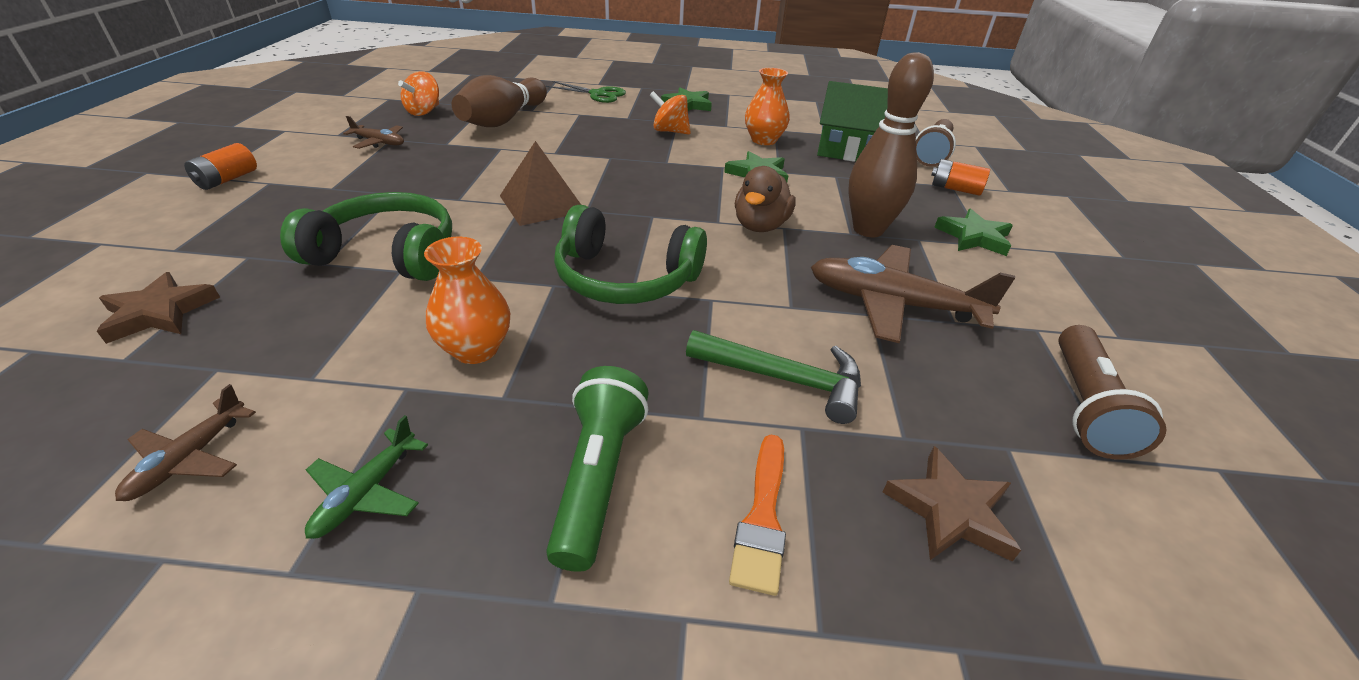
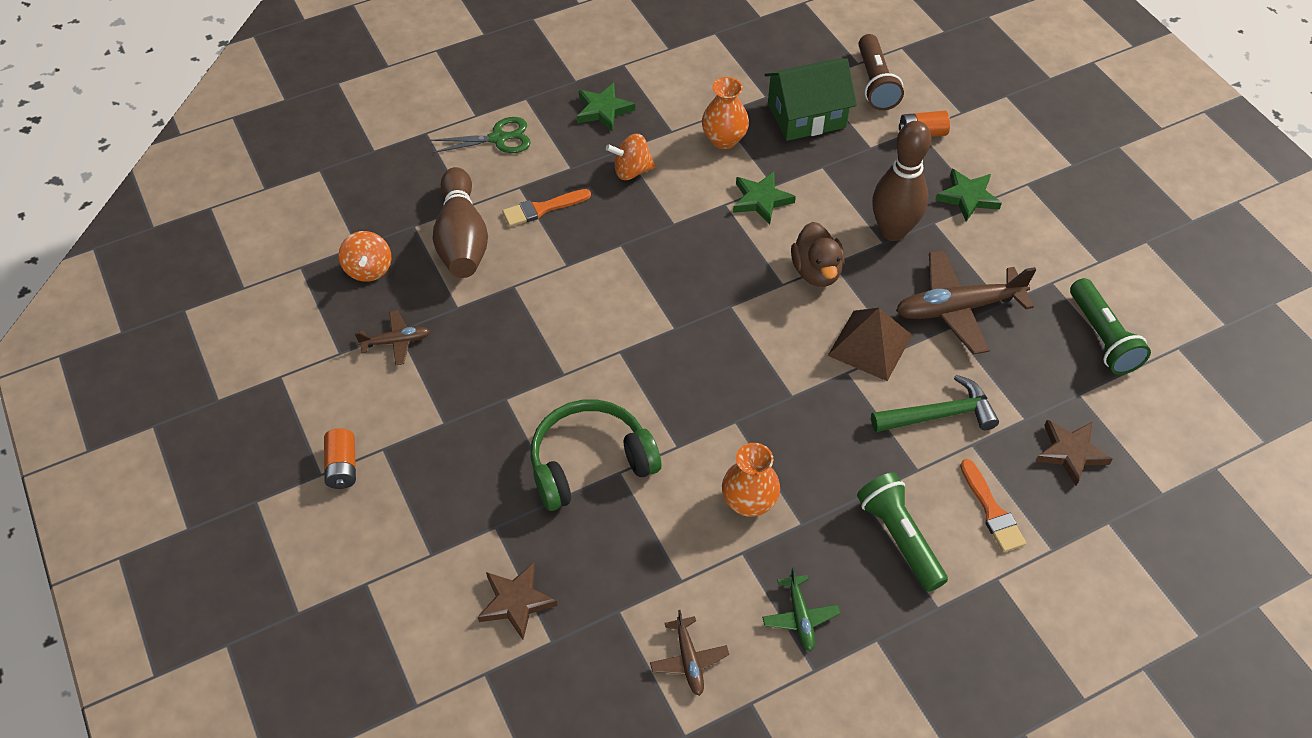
camera: 30 degrees left, 15 degrees up
brown pyramid [500,141,581,226] -> brown pyramid moved to [828,308,912,381]
green headphones [554,205,707,304] -> none
brown flashlight [1058,325,1167,460] -> green flashlight [1070,278,1151,375]
none -> orange brush [502,189,591,227]

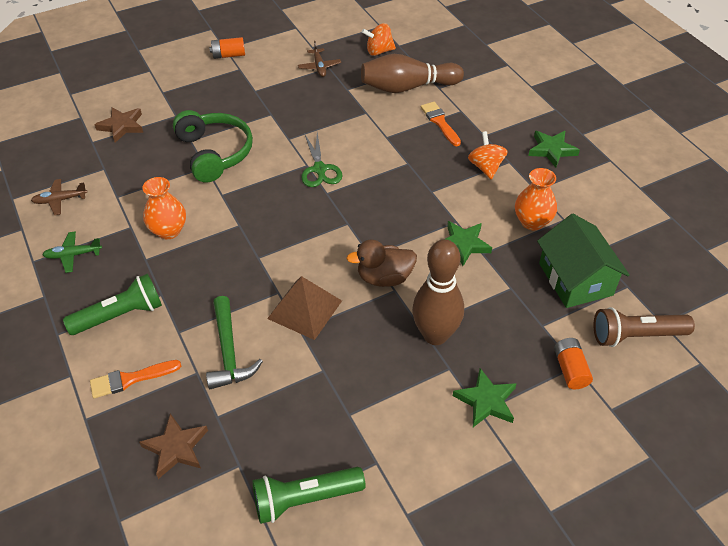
camera: 90 degrees right, 5 degrees down
green scissors [430,117,531,153] -> green scissors moved to [301,133,342,187]
brown plane [896,250,1036,355] -> none

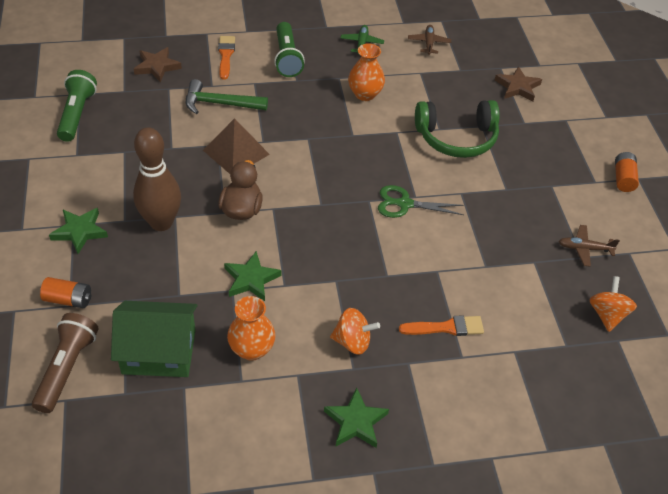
camera: 105 degrees right, 0 degrees up
brown bowling pin [361,54,464,93] -> none

